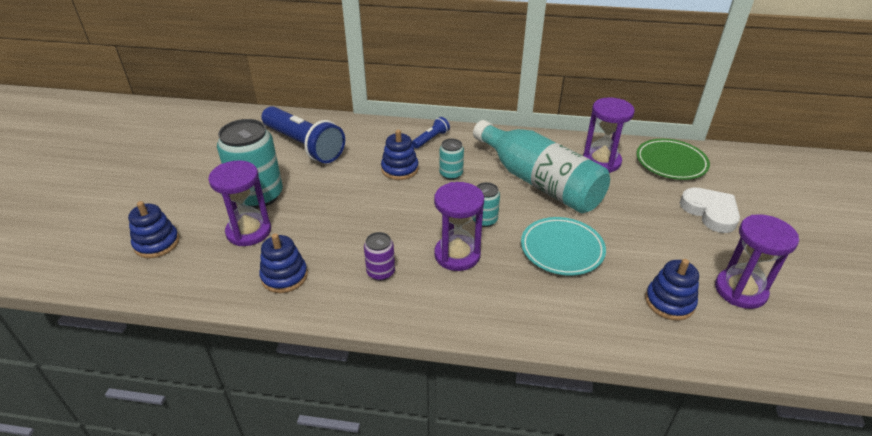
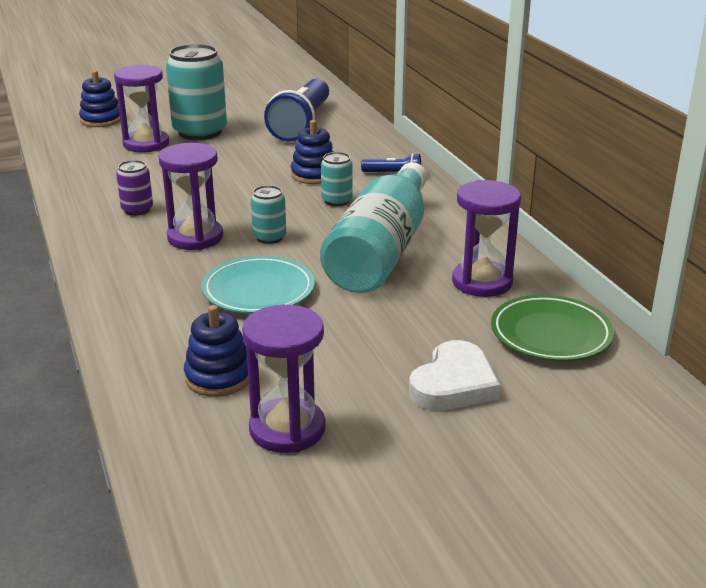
camera: 60 degrees right, 10 degrees down
blue stacking toy [259,233,308,293] -> none

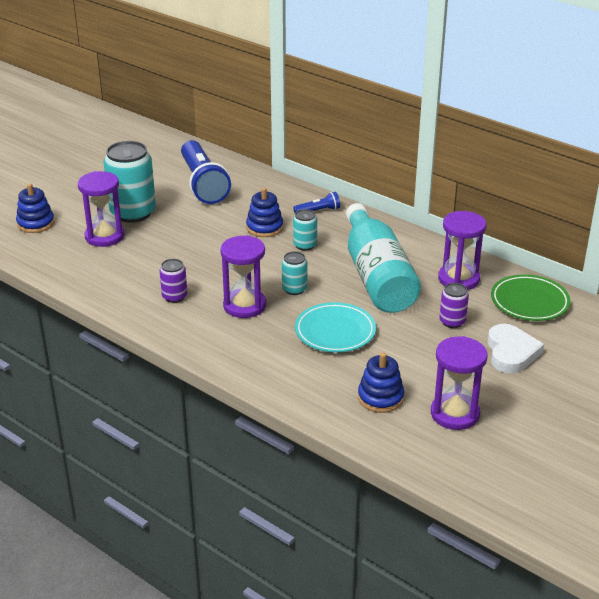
camera: 30 degrees left, 5 degrees up
none -> purple can [440,283,469,328]

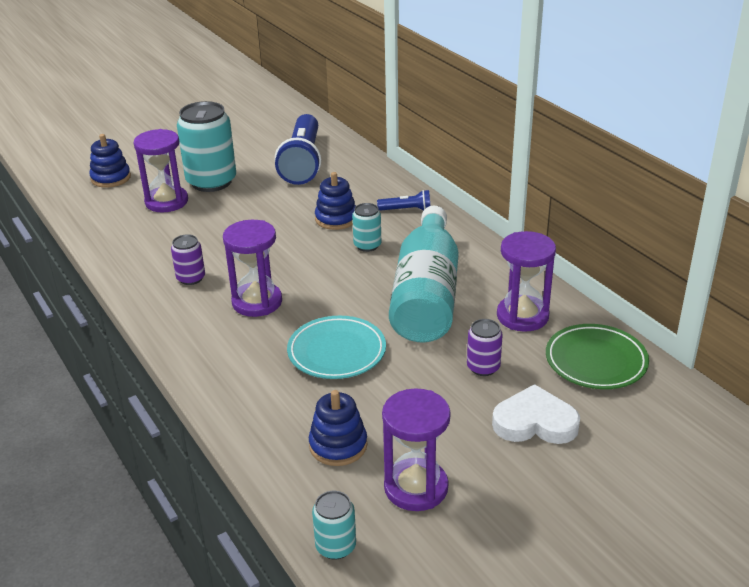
camera: 20 degrees right, 0 degrees up
turquoise can [282,251,307,295] -> turquoise can moved to [312,491,356,560]
white heart [487,324,544,374] -> white heart turned 105 degrees counterclockwise [492,384,580,444]

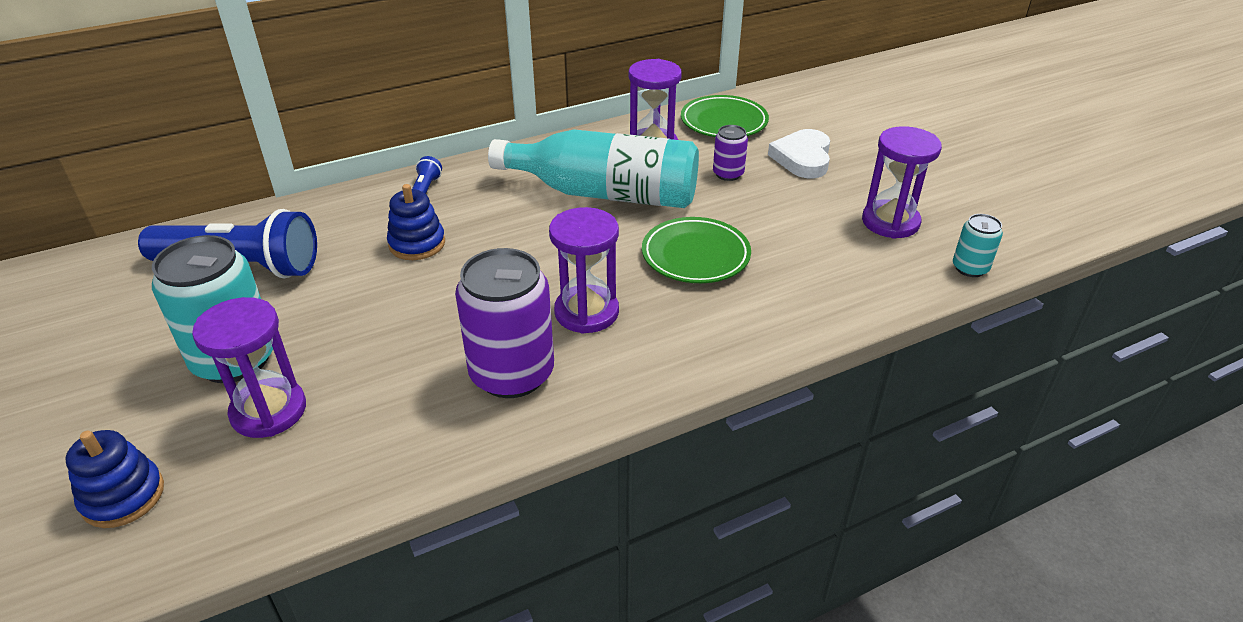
camera: 85 degrees left, 5 degrees up
purple can [171,234,205,285] -> purple can [455,248,554,398], size x2.03
turquoise plate [287,316,386,379] -> green plate [642,217,751,283]
blue stacking toy [309,390,367,466] -> none
turquoise can [352,203,381,252] -> none

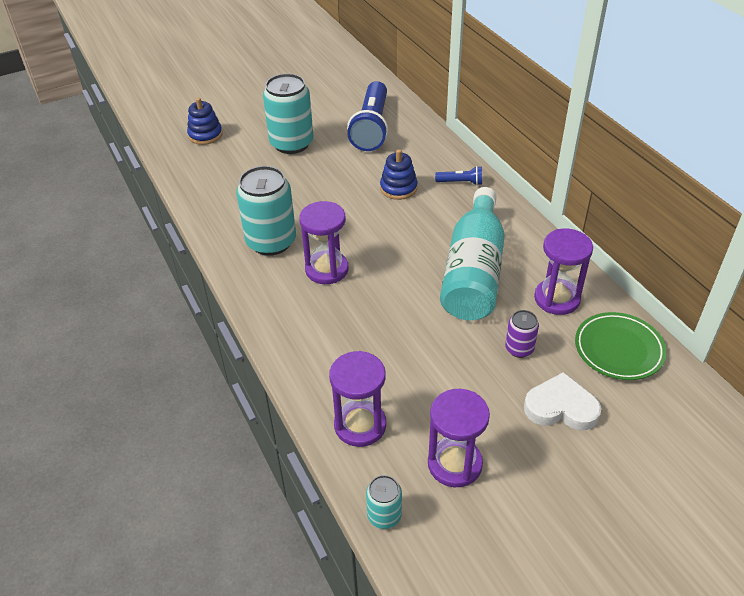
camera: 90 degrees right, 5 degrees up
purple hourglass [192,297,306,438] -> purple hourglass moved to [329,351,386,447]
purple can [455,248,554,398] -> turquoise can [236,166,296,256]
green plate [642,217,751,283] -> none

